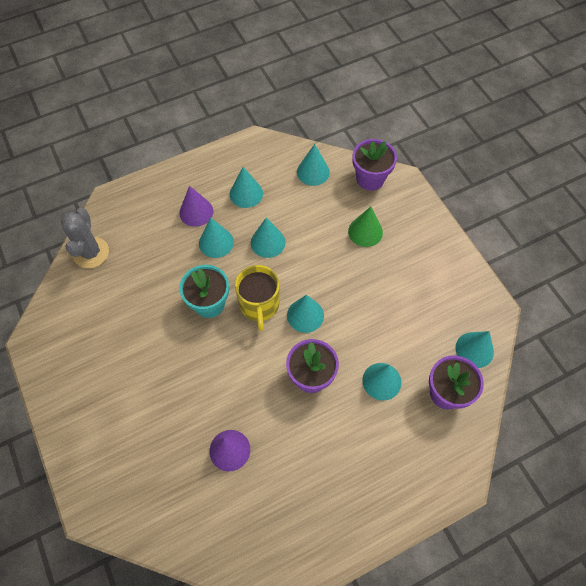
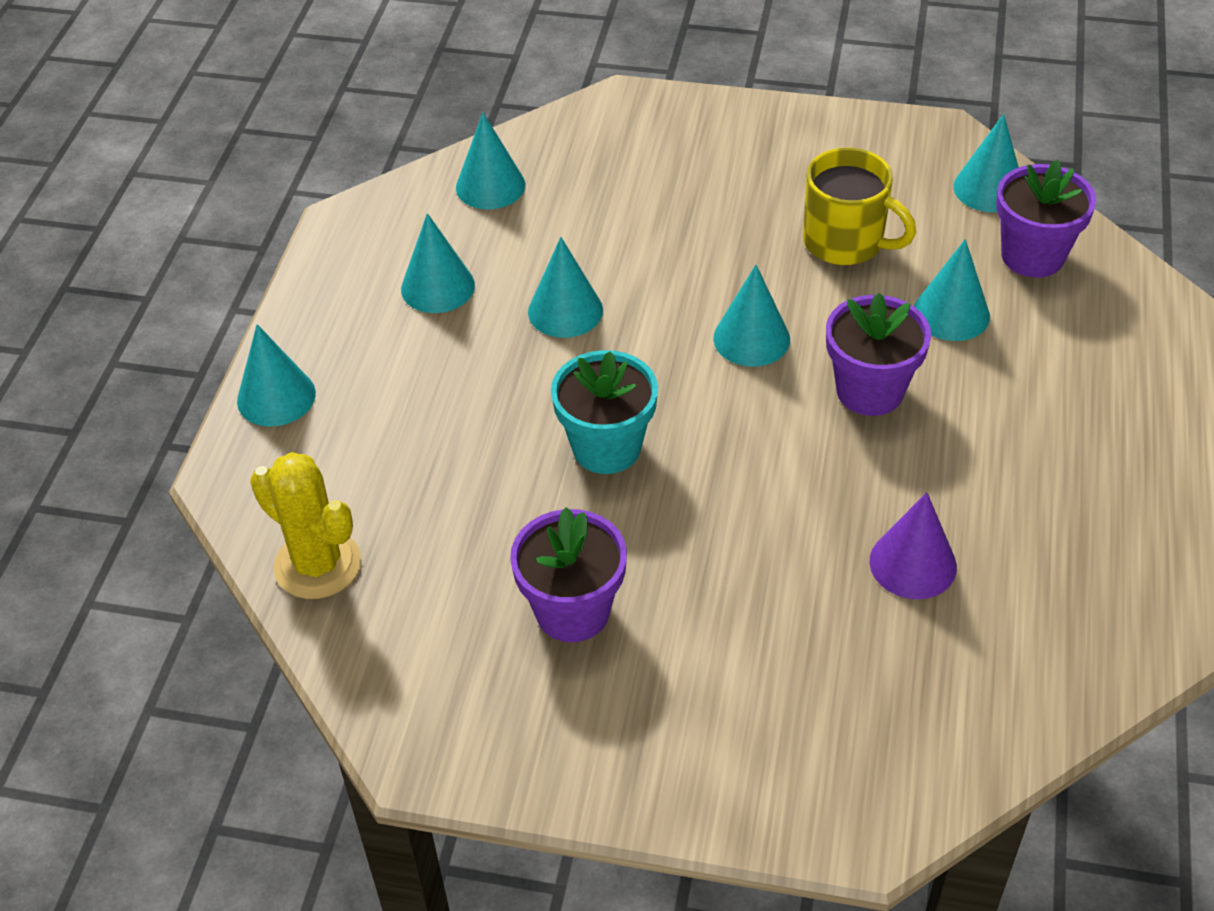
camera: 50 degrees left, 15 degrees down
grey cactus [61,208,109,268] -> yellow cactus [250,452,361,599]
purple cone [179,185,213,227] -> none
turquoise cone [199,218,234,258] -> turquoise cone moved to [237,324,316,427]
yellow mug [235,265,279,331] -> yellow mug moved to [803,148,916,265]
green cone [348,207,383,247] -> none
purple flower pot [353,139,397,191] -> purple flower pot moved to [510,507,627,642]

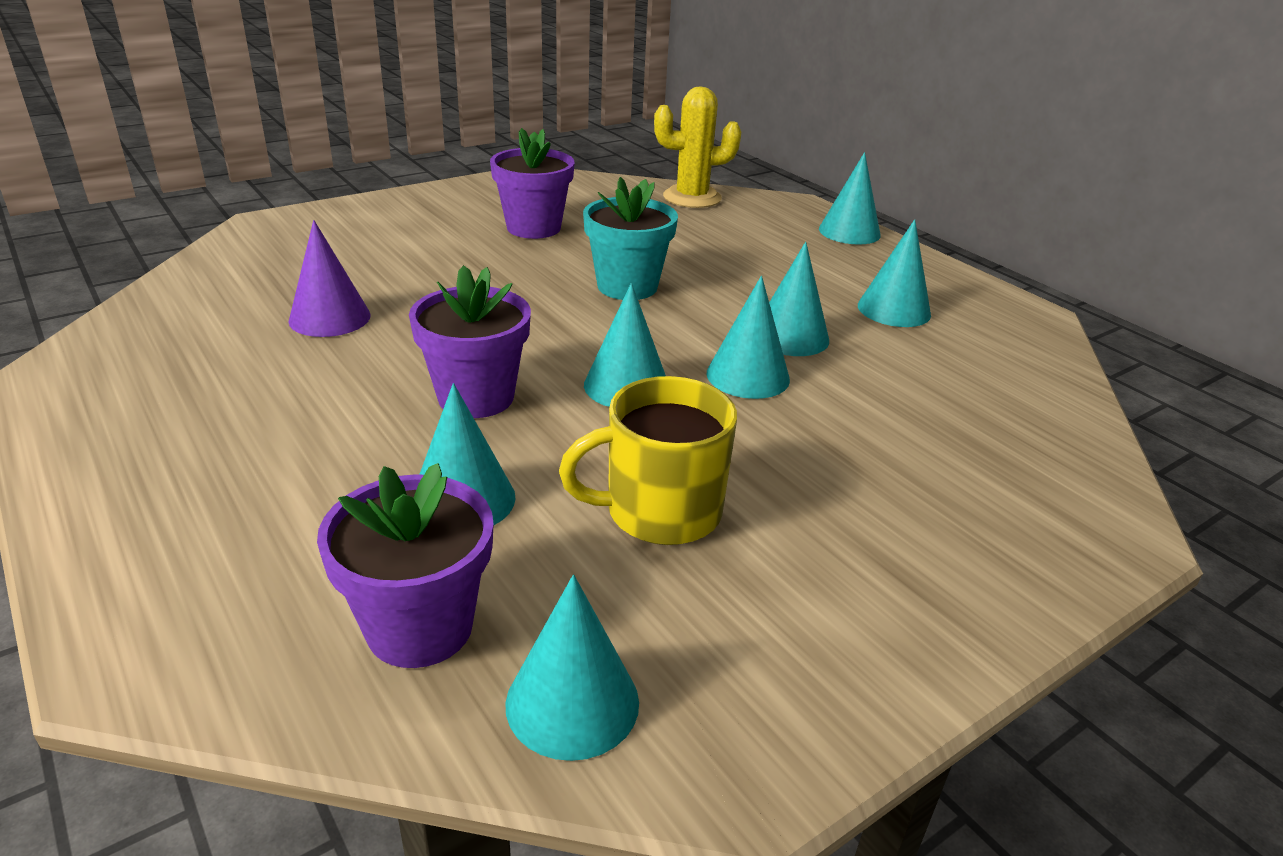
camera: 130 degrees right, 15 degrees down
turquoise cone [456,113,525,209] -> turquoise cone moved to [707,276,790,399]

